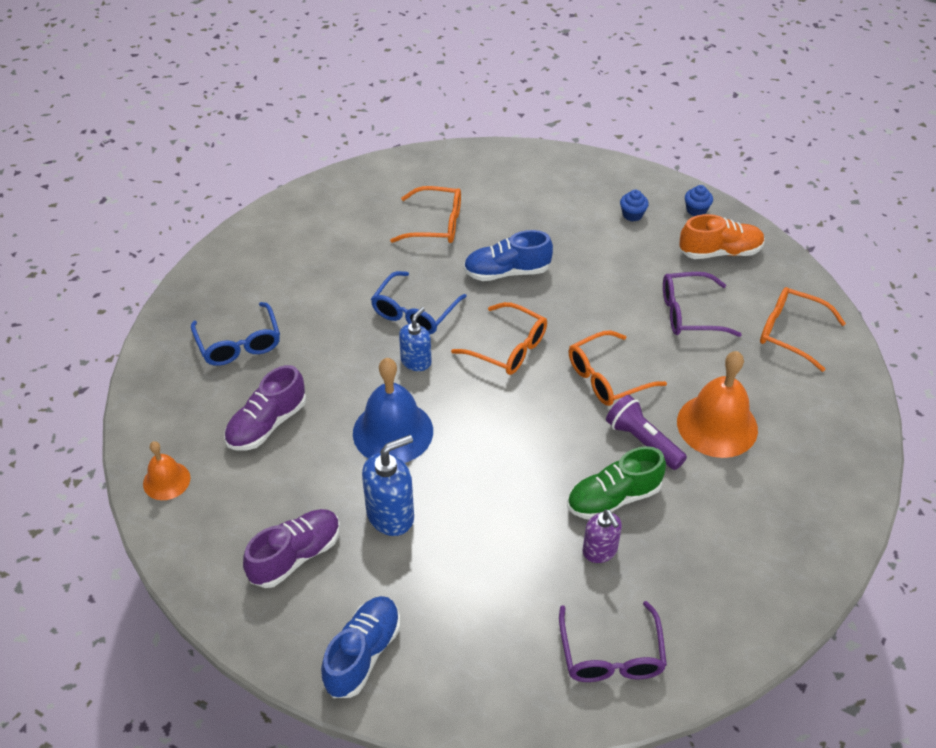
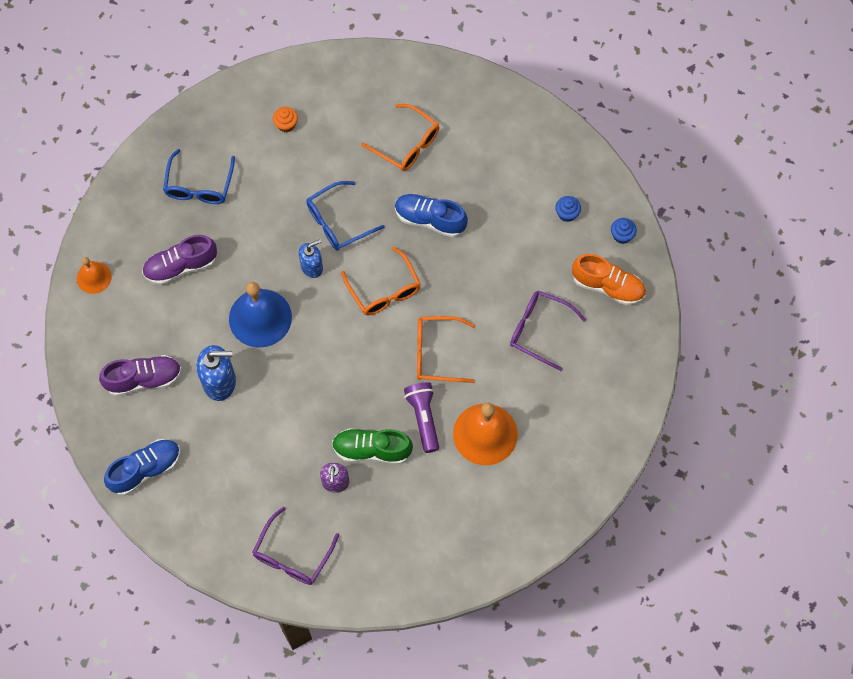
camera: 30 degrees right, 20 degrees up
orange glasses [760,287,846,372] -> none
none -> orange cupcake [273,107,298,132]

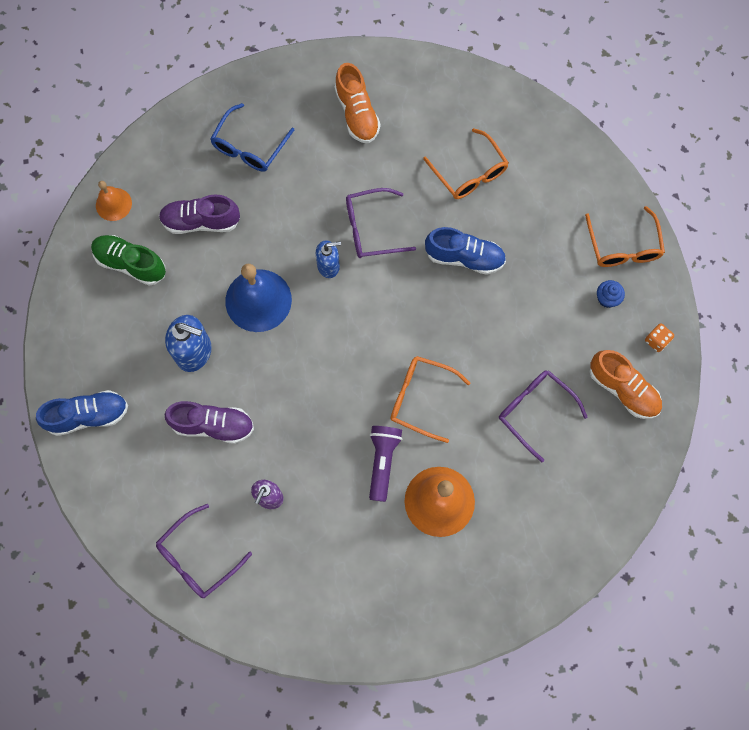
camera: 20 degrees right, 5 degrees up
purple shoe [99,355,182,396] -> purple shoe moved to [165,401,254,444]
orange cupcake [273,107,298,132] -> orange shoe [335,63,381,143]
blue glasses [306,181,385,251] -> purple glasses [346,188,416,258]
green shoe [332,428,413,464] -> green shoe moved to [91,235,166,286]
orange glasses [341,246,421,316] -> orange glasses moved to [585,206,665,267]
blue shoe [395,194,468,238] -> blue shoe turned 150 degrees clockwise [425,227,506,275]
blue cupcake [611,218,637,244] -> orange dice [645,324,674,352]

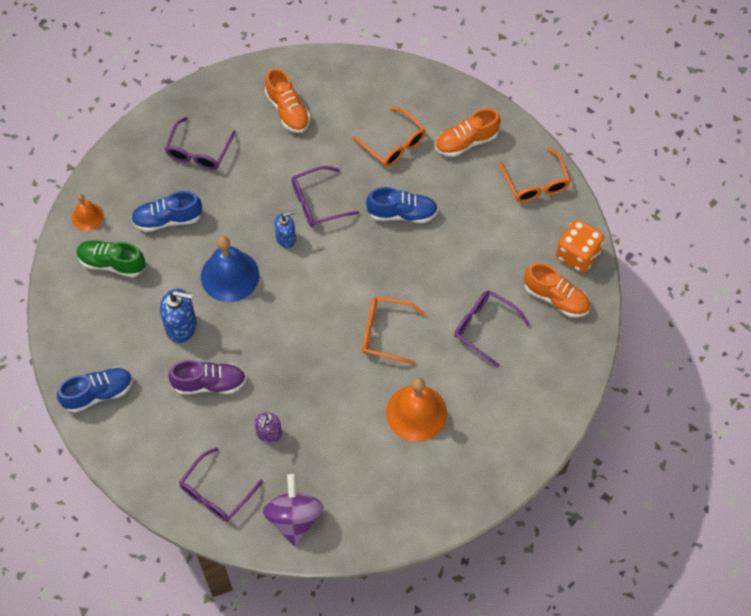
camera: 10 degrees left, 10 degrees down
purple shoe [159,195,240,234] -> blue shoe [131,191,202,232]
blue glasses [210,103,294,172] -> purple glasses [165,117,236,170]
purple flashlight [369,426,402,502] -> none
blue cupcake [597,280,625,308] -> none
orange dice [645,324,674,352] -> orange dice [556,219,604,273], size x2.10
none -> purple spinning top [263,474,324,546]
none -> orange shoe [435,108,501,157]

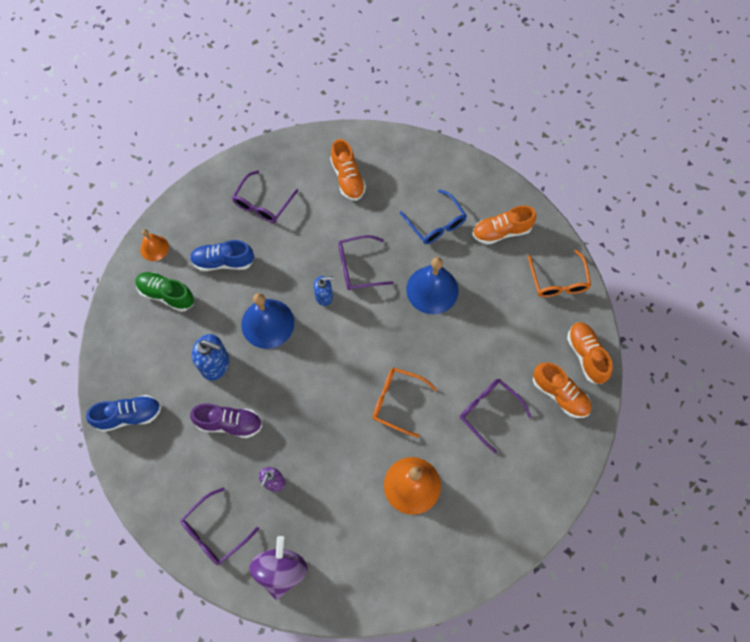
camera: 10 degrees right, 5 degrees up
orange glasses [352,107,426,167] -> blue glasses [400,189,467,244]
blue shoe [366,187,438,223] -> blue bell [406,257,459,314]
orange dice [556,219,604,273] -> orange shoe [567,322,613,384]

